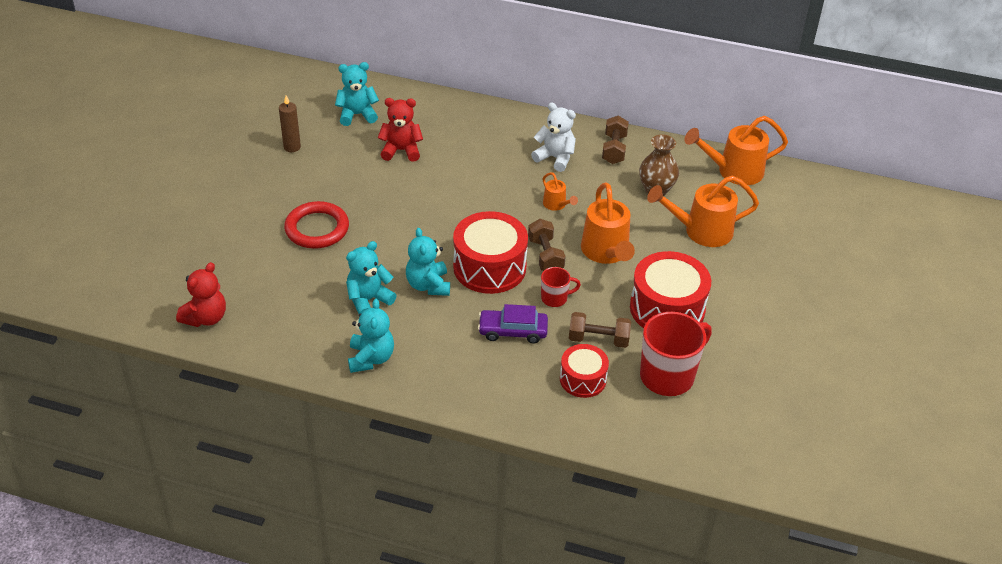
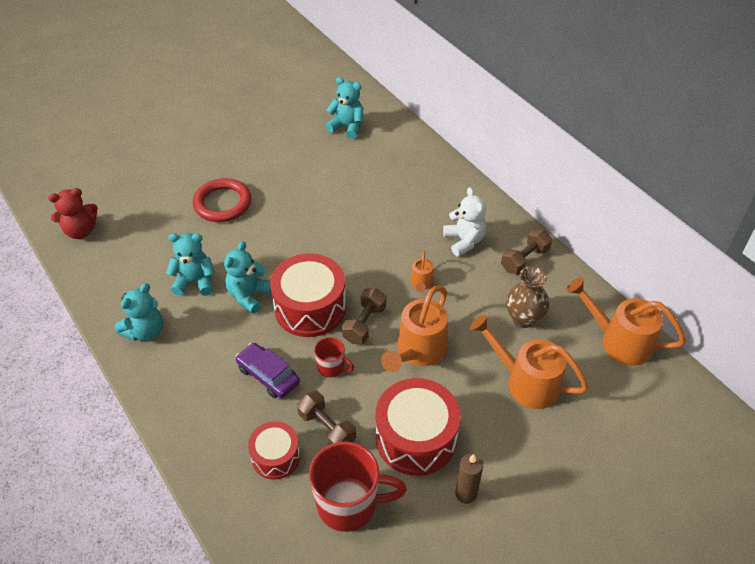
camera: 40 degrees right, 5 degrees up
brown candle [279,95,301,152] -> brown candle moved to [455,454,483,504]
red teddy bear [378,98,423,162] -> none

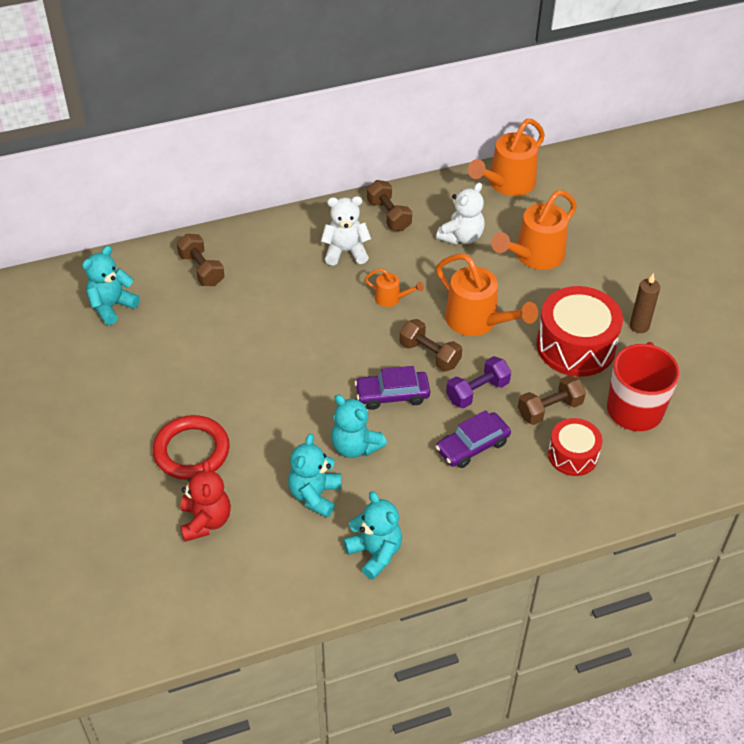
camera: 75 degrees left, 0 degrees up
red teddy bear [48,188,98,239] -> red teddy bear moved to [180,460,231,542]
red drum [270,253,346,337] -> purple car [355,366,430,410]
red mug [314,337,354,377] -> purple dumbbell [446,356,511,409]
brown vase [506,266,549,328] -> white teddy bear [436,182,485,245]
none -> brown dumbbell [177,234,224,286]

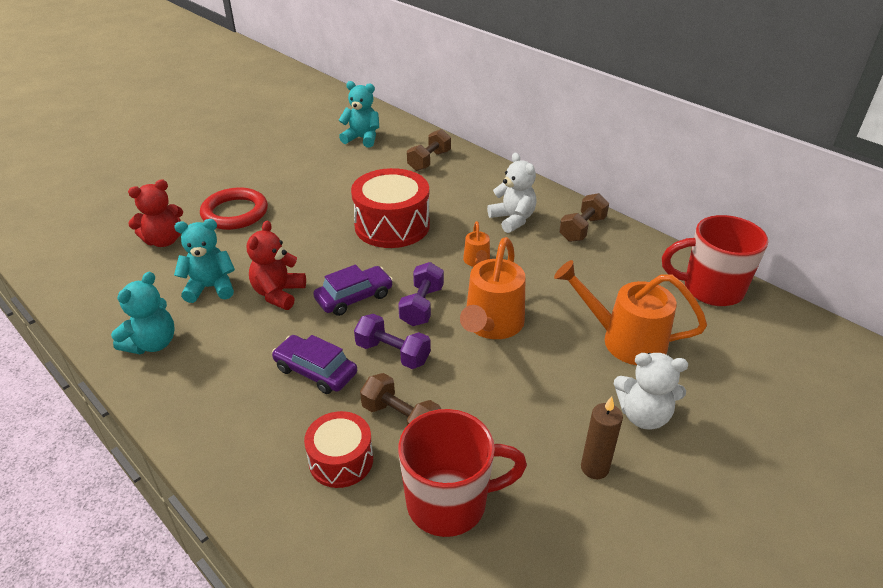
camera: 65 degrees right, 10 degrees down
turquoise teddy bear [331,394,387,458] -> red teddy bear [247,221,306,310]
purple car [355,366,430,410] -> purple car turned 90 degrees clockwise [313,264,393,316]
brown dumbbell [400,319,462,372] -> purple dumbbell [398,262,444,326]
white teddy bear [436,182,485,245] -> white teddy bear moved to [614,353,688,429]
orange watering can [468,119,545,196] -> red mug [662,215,768,306]
red drum [537,286,623,377] -> red drum moved to [351,168,430,248]

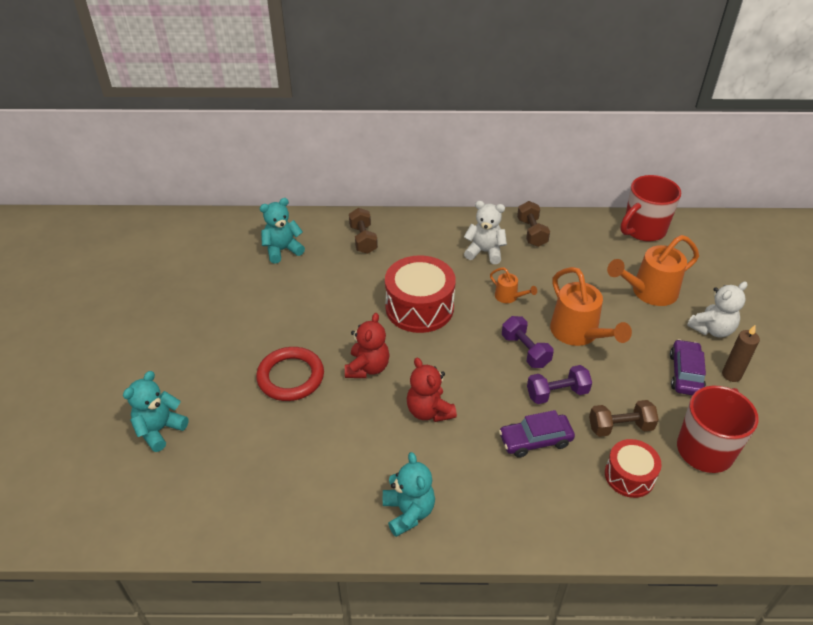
camera: 45 degrees left, 5 degrees up
red teddy bear [128,180,183,247] -> red teddy bear moved to [345,313,390,378]
turquoise teddy bear [174,219,235,303] -> turquoise teddy bear moved to [123,371,189,452]
purple car [313,264,393,316] -> purple car moved to [670,339,706,395]

